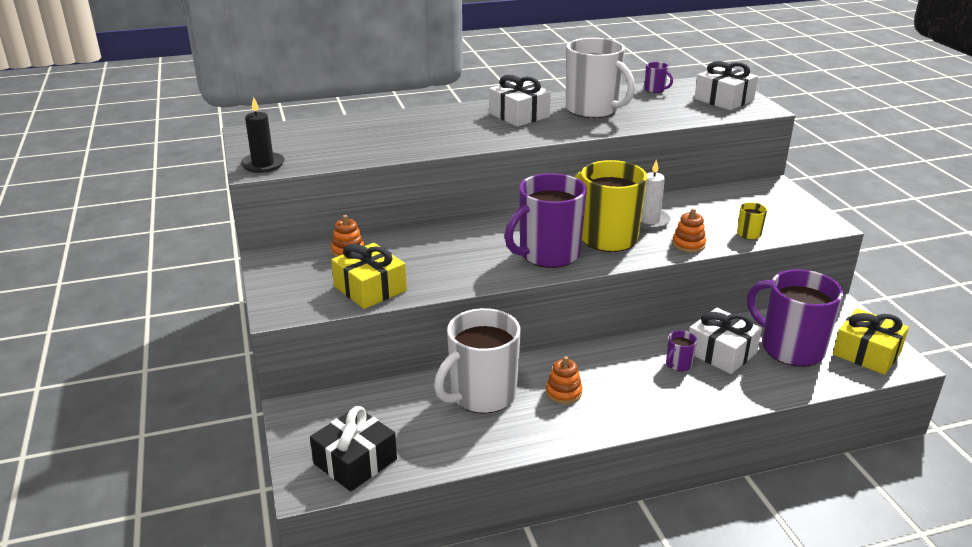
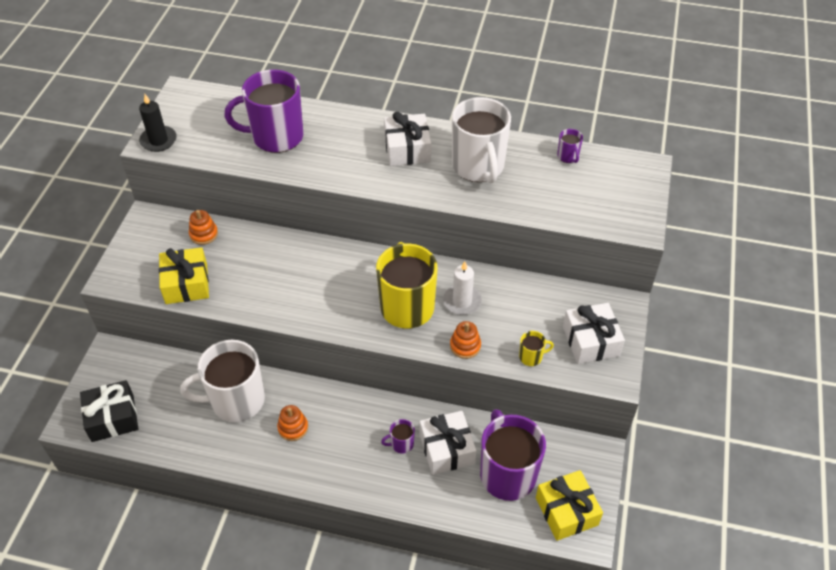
camera: 30 degrees right, 20 degrees up
purple mug [505,173,587,268] -> purple mug moved to [224,70,304,153]
white gift [694,61,758,111] -> white gift moved to [563,303,625,364]

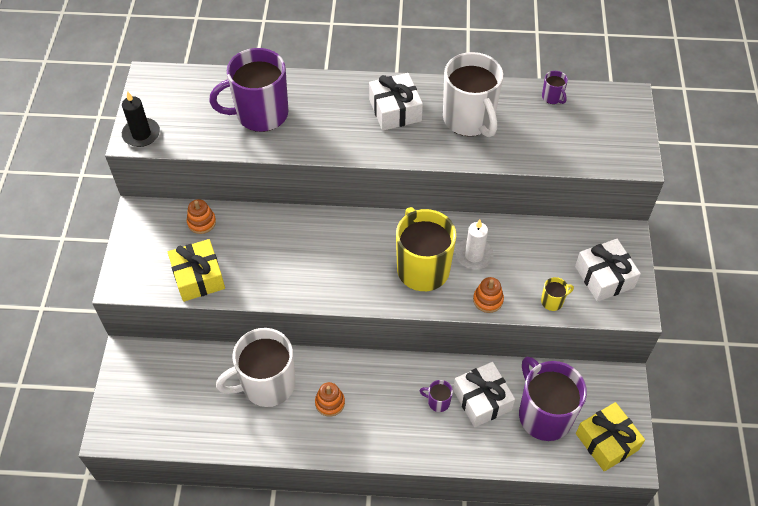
camera: 10 degrees left, 5 degrees up
black gift [80,380,138,442] -> none
purple mug [381,419,415,453] -> purple mug turned 45 degrees clockwise [420,380,453,412]

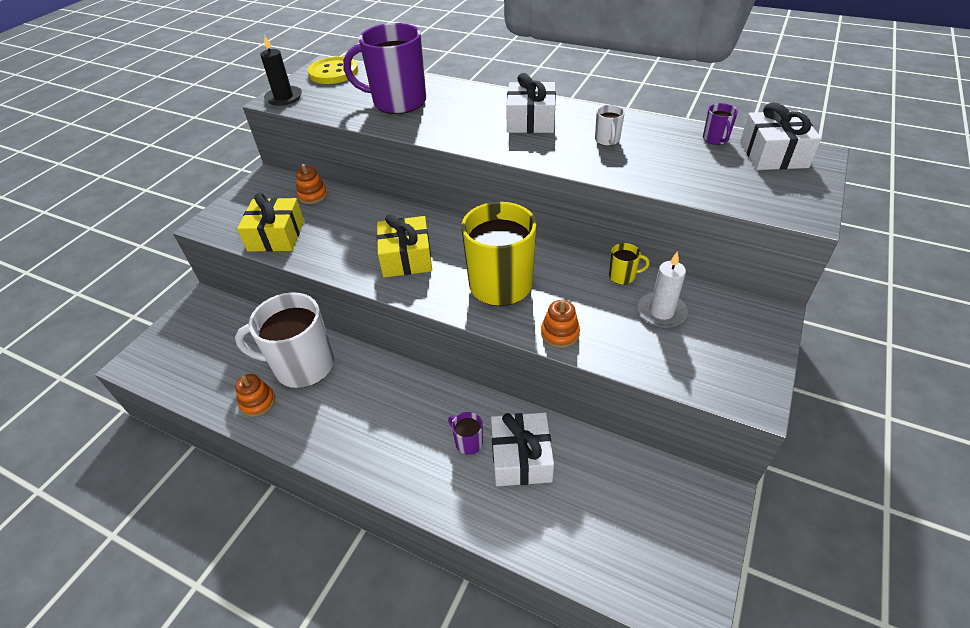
camera: 25 degrees right, 10 degrees down
orange stacking toy [315,382,345,417] -> orange stacking toy moved to [235,374,275,417]
white mug [443,52,503,137] -> white mug [595,105,625,146], size x0.41
white candle [456,220,494,269] -> white candle moved to [638,252,688,328]
purple mug [519,357,587,441] -> none
yellow mug [541,277,574,311] -> yellow mug moved to [609,243,650,285]
white gift [575,239,641,302] -> white gift moved to [740,102,822,170]
yellow gift [576,402,645,471] -> yellow gift moved to [377,214,432,278]
none -> yellow button [308,56,358,84]

